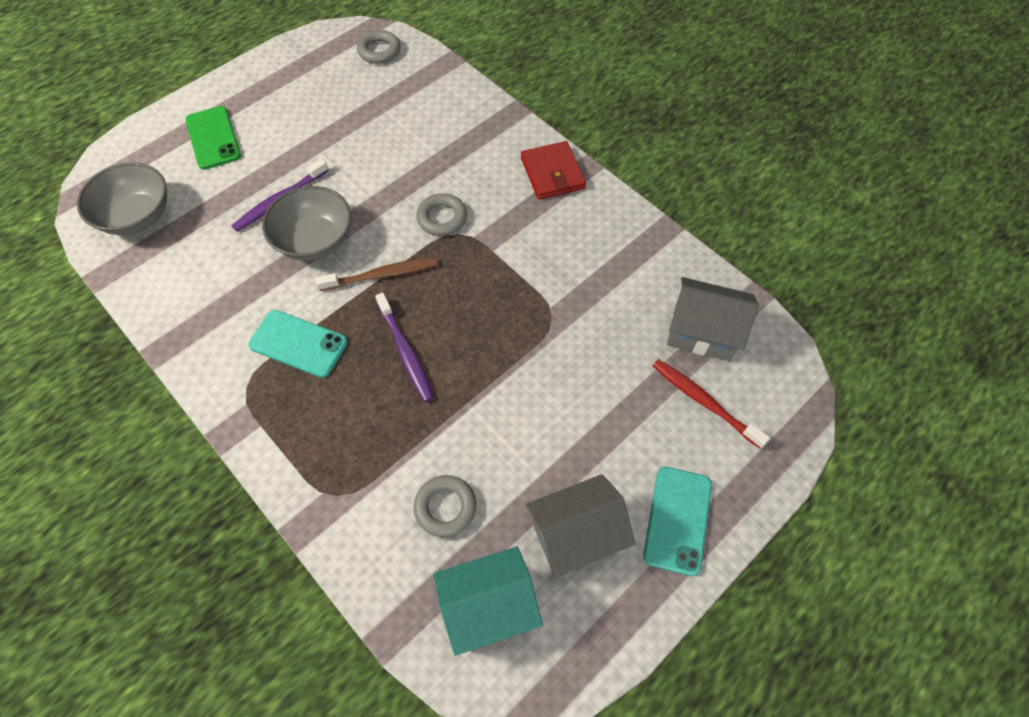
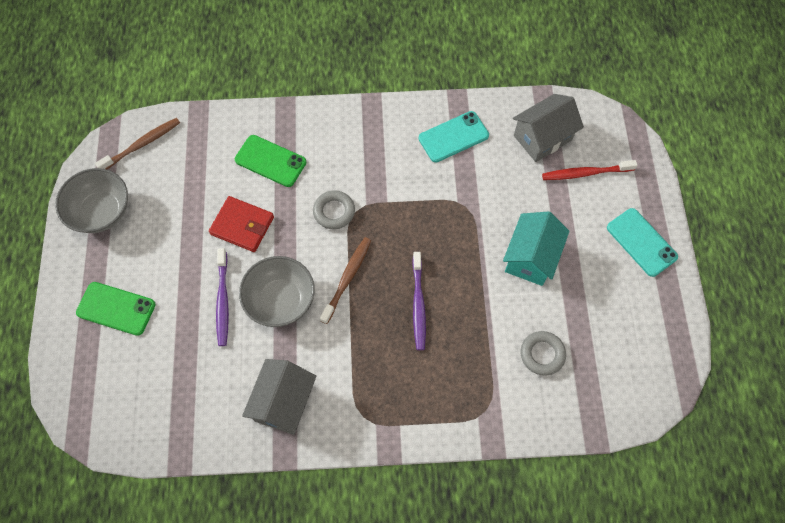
camera: 50 degrees left, 5 degrees up
grey bowl [77,163,167,235] -> grey bowl moved to [55,168,128,233]
turquoise phone [248,310,348,378] -> turquoise phone moved to [419,111,489,162]
grey ring [357,30,400,64] -> brown toothbrush [95,118,180,170]
purple toothbrush [375,293,434,402] -> purple toothbrush turned 75 degrees clockwise [412,252,426,350]
turquoise house [434,546,543,656] -> turquoise house moved to [503,212,569,286]
red wallet [521,141,586,200] -> red wallet moved to [209,196,274,252]
grey house [526,474,635,577] -> grey house moved to [242,359,316,435]
none -> green phone [235,135,306,187]

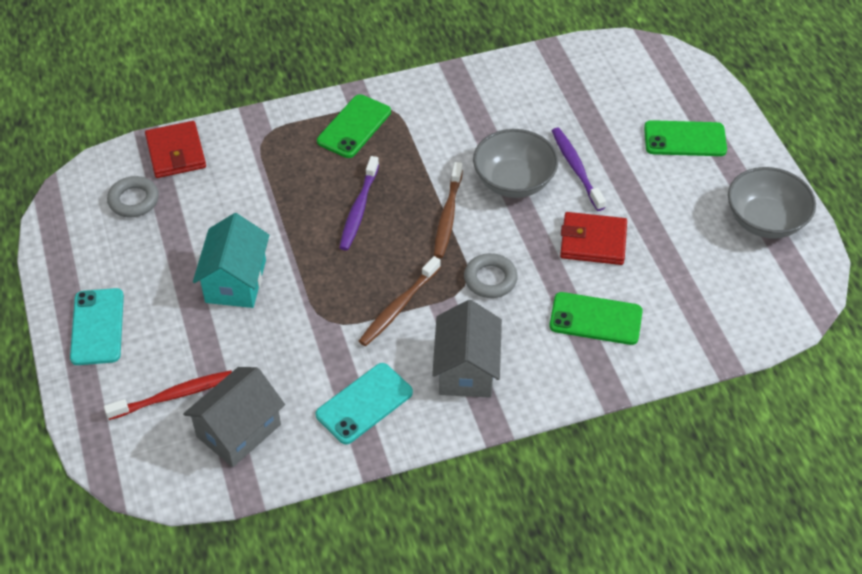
camera: 165 degrees right, 15 degrees down
brown toothbrush [95,118,180,170] -> brown toothbrush moved to [359,256,441,346]
grey house [242,359,316,435] -> grey house moved to [432,300,502,398]
purple toothbrush [412,252,426,350] -> purple toothbrush turned 150 degrees counterclockwise [339,156,379,251]
grey ring [521,331,566,375] -> grey ring moved to [107,176,159,217]
turquoise phone [607,208,678,277] -> turquoise phone turned 45 degrees clockwise [70,288,124,365]
none -> red wallet [145,121,206,178]
none -> green phone [317,94,391,158]

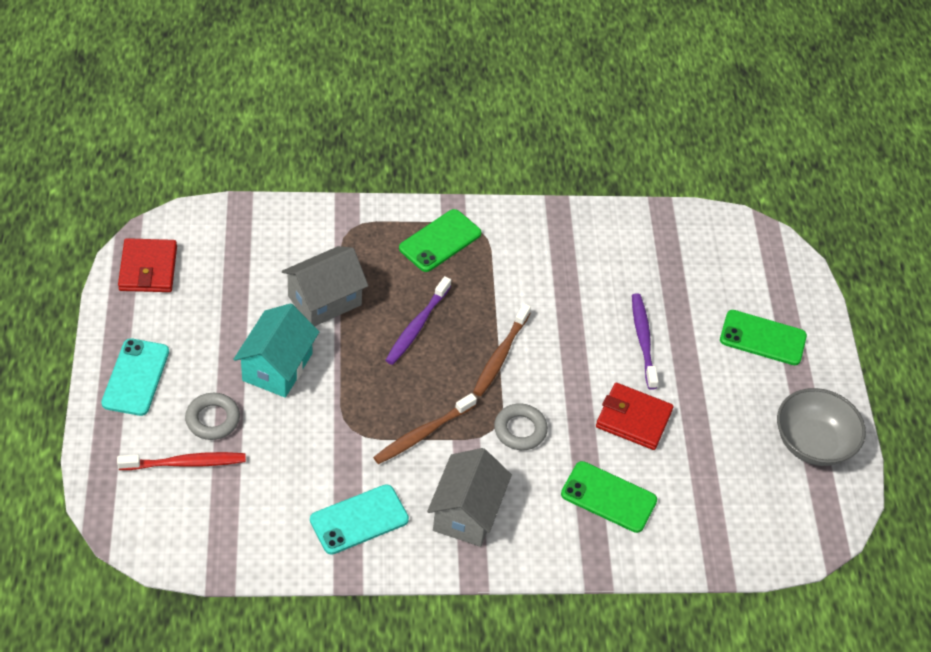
camera: 10 degrees right, 0 degrees up
grey ring [107,176,159,217] -> grey ring moved to [185,393,240,440]
red wallet [145,121,206,178] -> red wallet moved to [118,238,177,292]
grey house [183,367,285,467] -> grey house moved to [282,246,368,326]
grey bowl [473,129,558,198] -> none

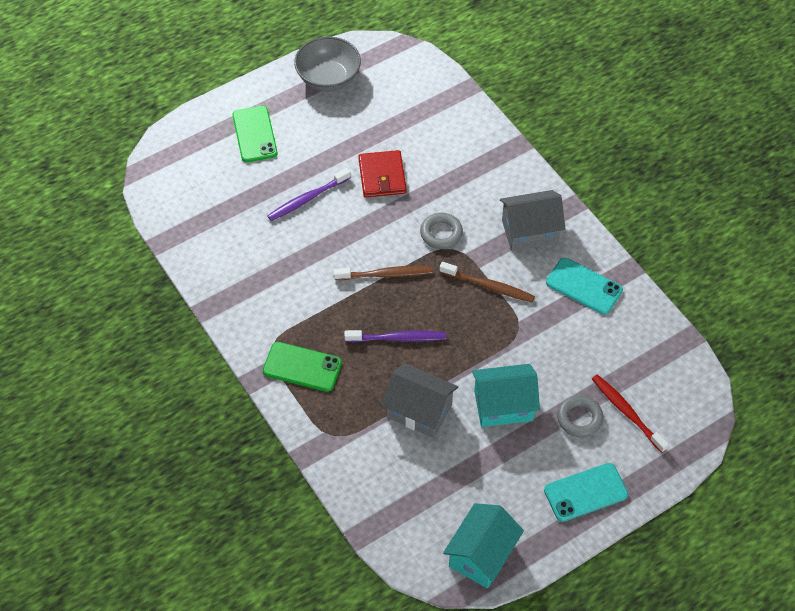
camera: 115 degrees left, 5 degrees up
red wallet [118,238,177,292] -> turquoise house [443,503,524,589]
green phone [561,461,657,533] -> none

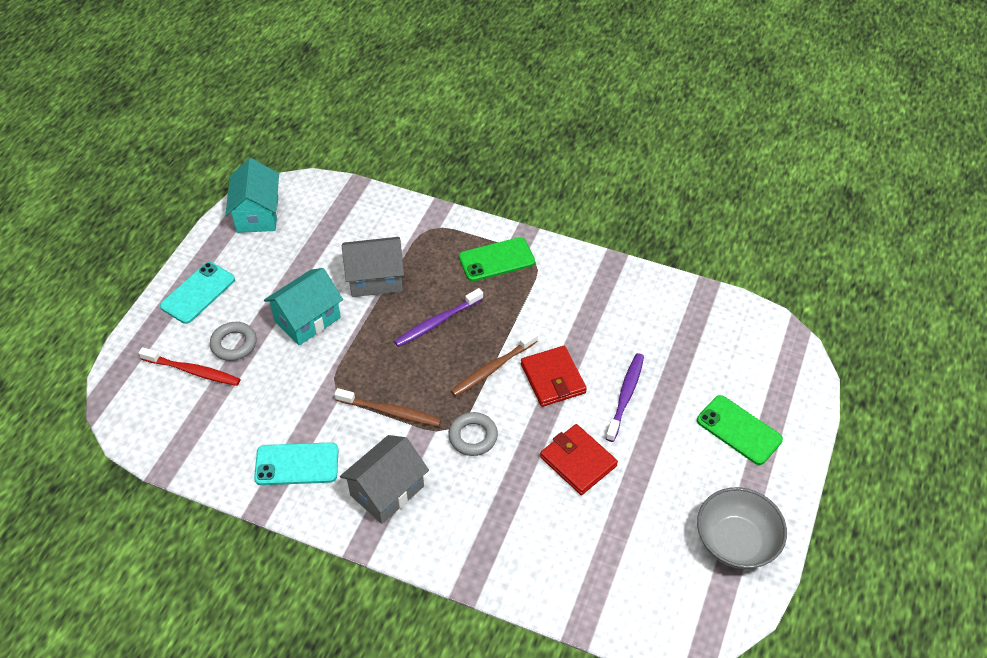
camera: 145 degrees right, 5 degrees down
brown toothbrush [440,262,535,303] -> brown toothbrush turned 150 degrees counterclockwise [334,388,441,427]
none -> red wallet [521,346,587,407]

